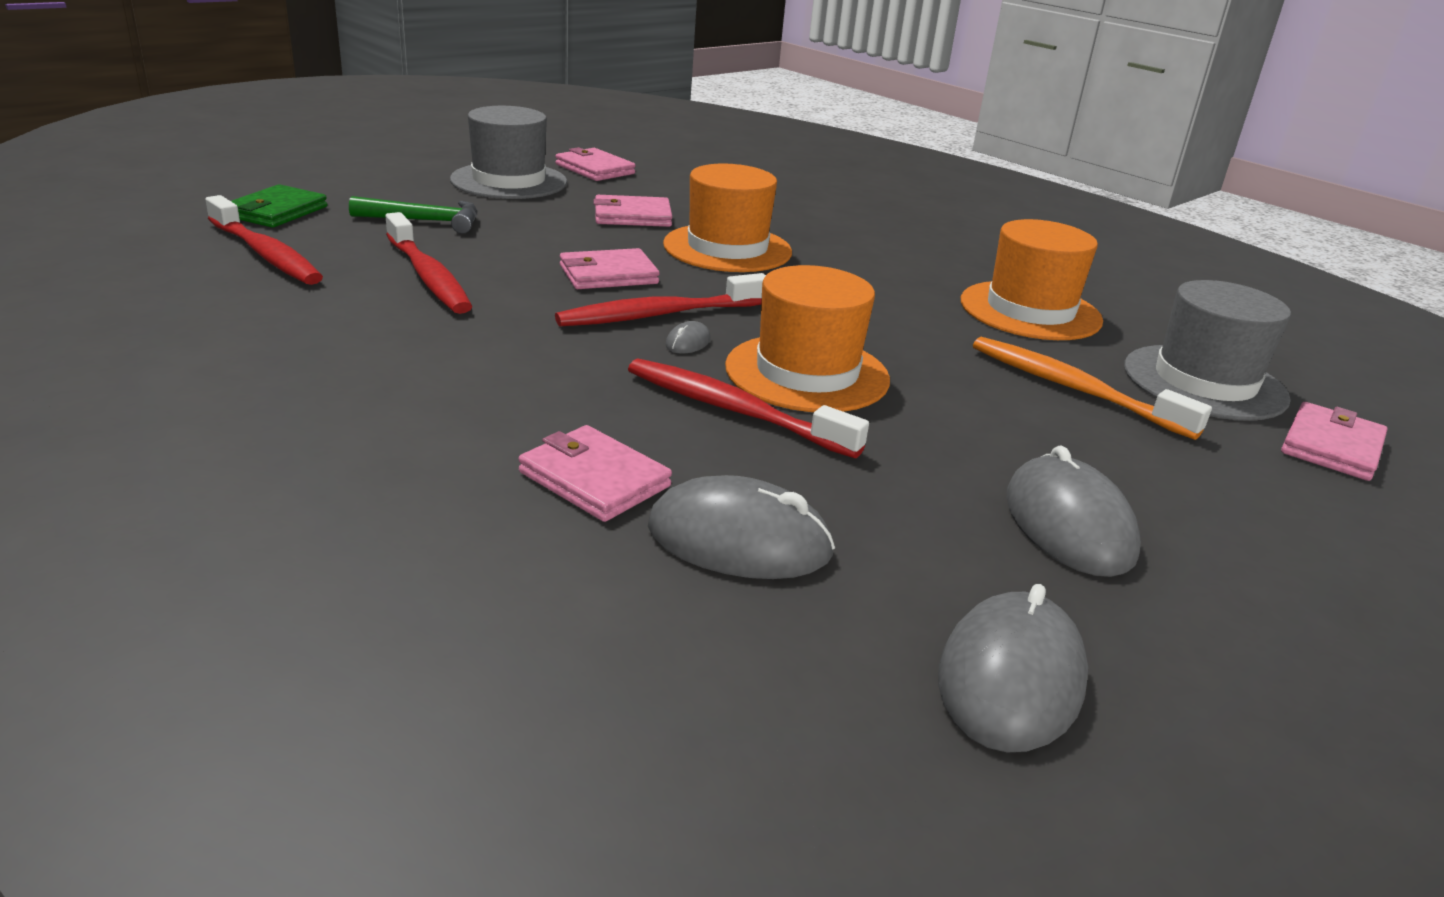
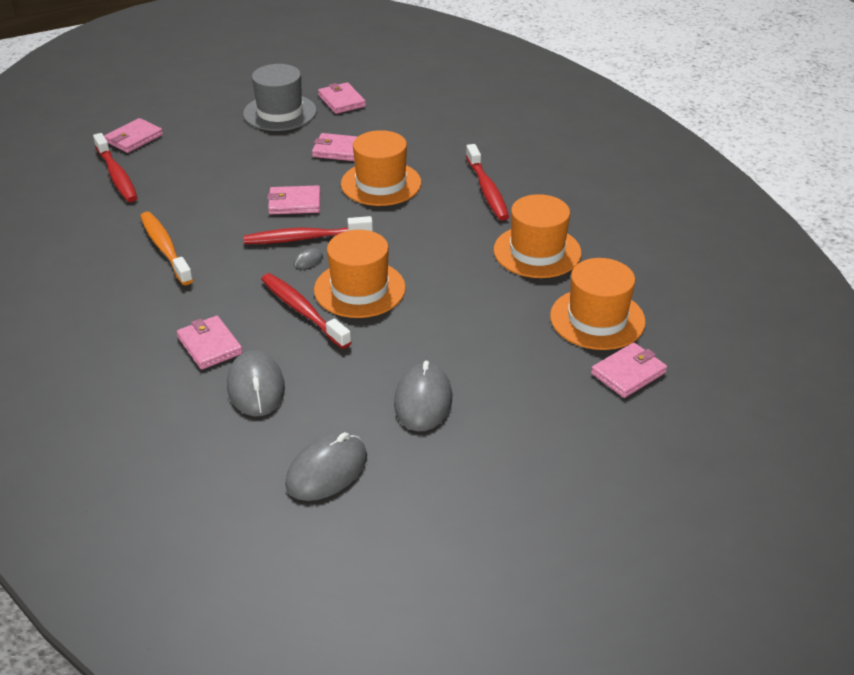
camera: 20 degrees right, 10 degrees up
green wallet [231,184,327,228] -> pink wallet [104,118,163,153]
green hammer [349,196,477,234] -> none
red toothbrush [386,212,472,314] -> red toothbrush moved to [466,144,509,221]
grey mouse [648,475,835,579] -> grey mouse turned 45 degrees clockwise [227,351,285,416]
orange toothbrush [973,337,1212,440] -> orange toothbrush moved to [140,212,193,285]
grey hat [1124,280,1291,421] -> orange hat [550,258,646,350]

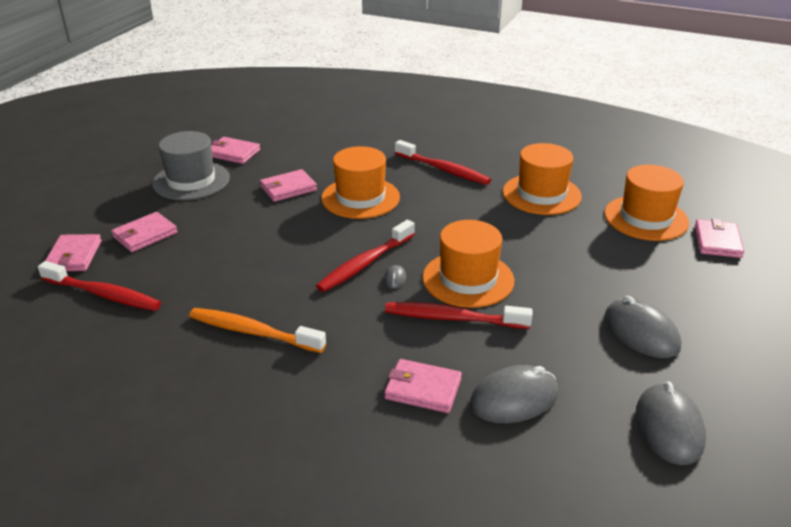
camera: 40 degrees left, 5 degrees down
grey mouse [227,351,285,416] -> grey mouse turned 60 degrees counterclockwise [470,365,558,424]
pink wallet [267,185,320,214] -> pink wallet moved to [111,212,178,252]

